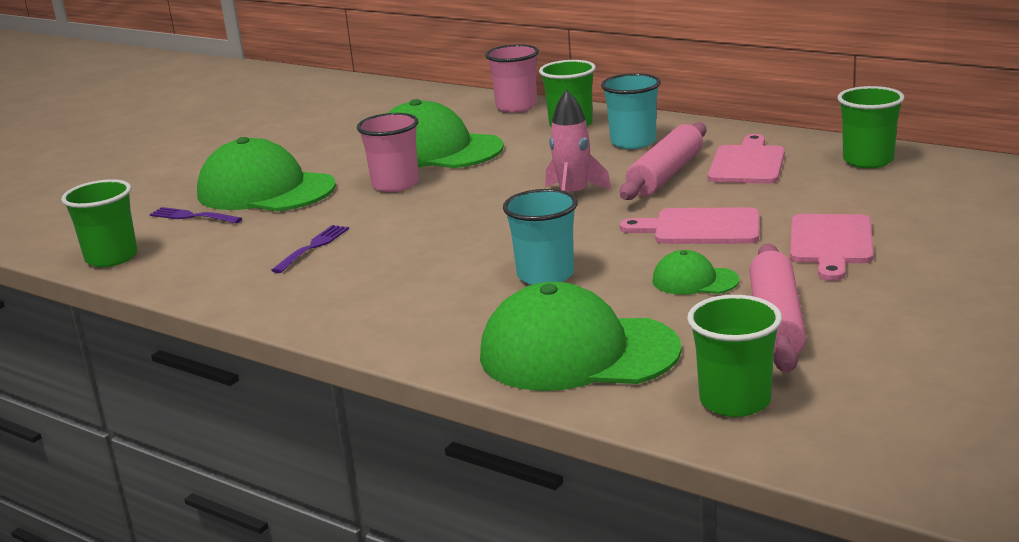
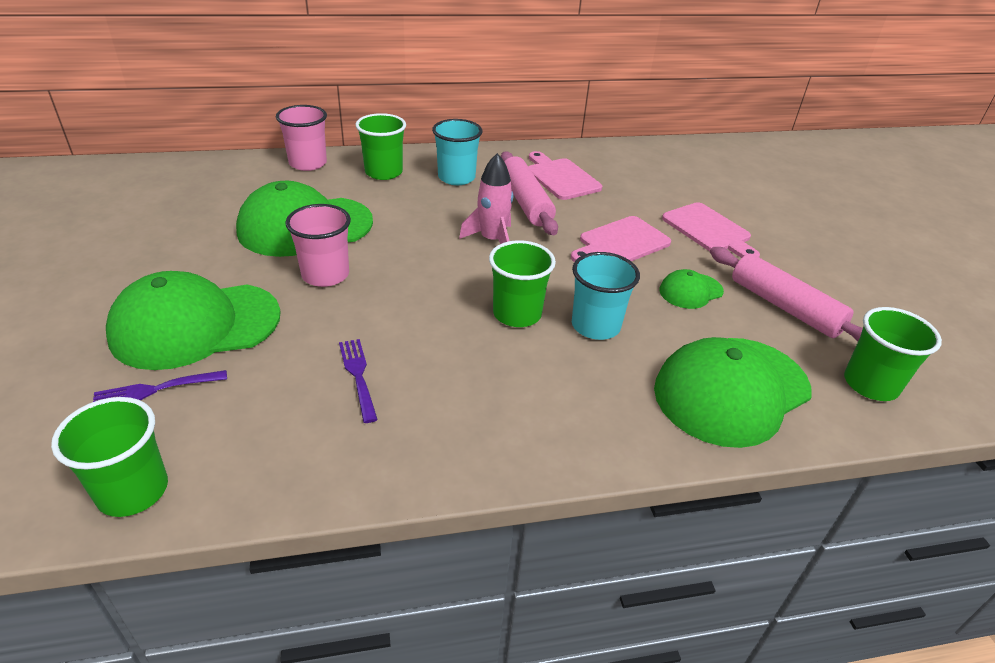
camera: 50 degrees left, 15 degrees up
green cup [837,86,904,168] -> green cup moved to [489,240,556,327]

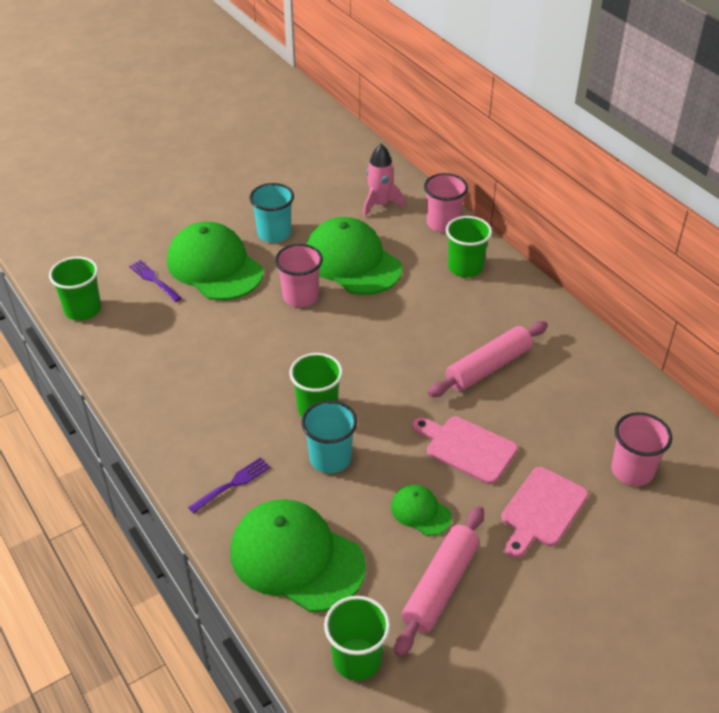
camera: 70 degrees right, 5 degrees up
purple fork [339,339,378,423] -> purple fork moved to [188,457,271,514]
turquoise cup [432,119,483,185] -> turquoise cup moved to [249,183,294,243]
pink rocket [459,153,513,244] -> pink rocket moved to [363,144,406,217]
pink cutting board [528,151,602,200] -> none
none -> pink cup [611,412,672,486]

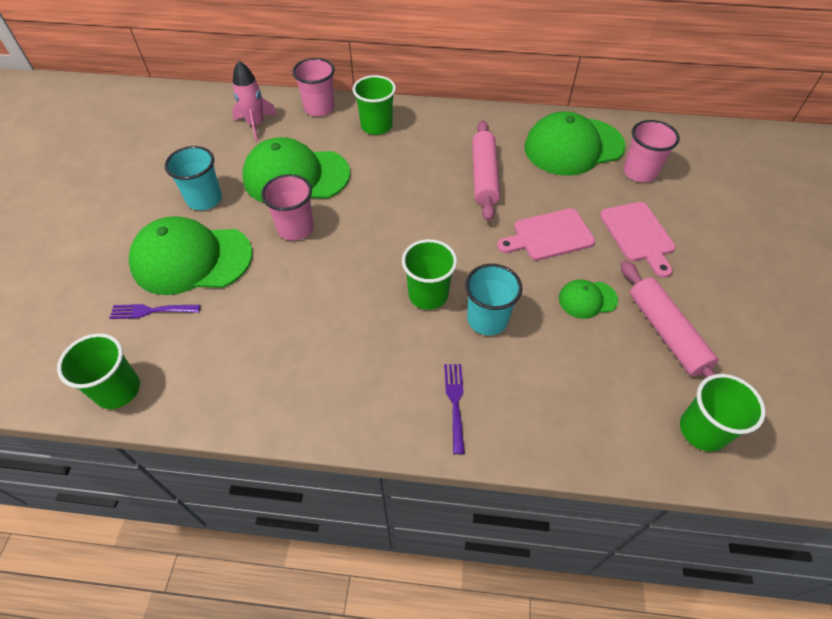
camera: 50 degrees left, 10 degrees up
green cap [231,499,366,612] -> green cap moved to [524,111,626,176]

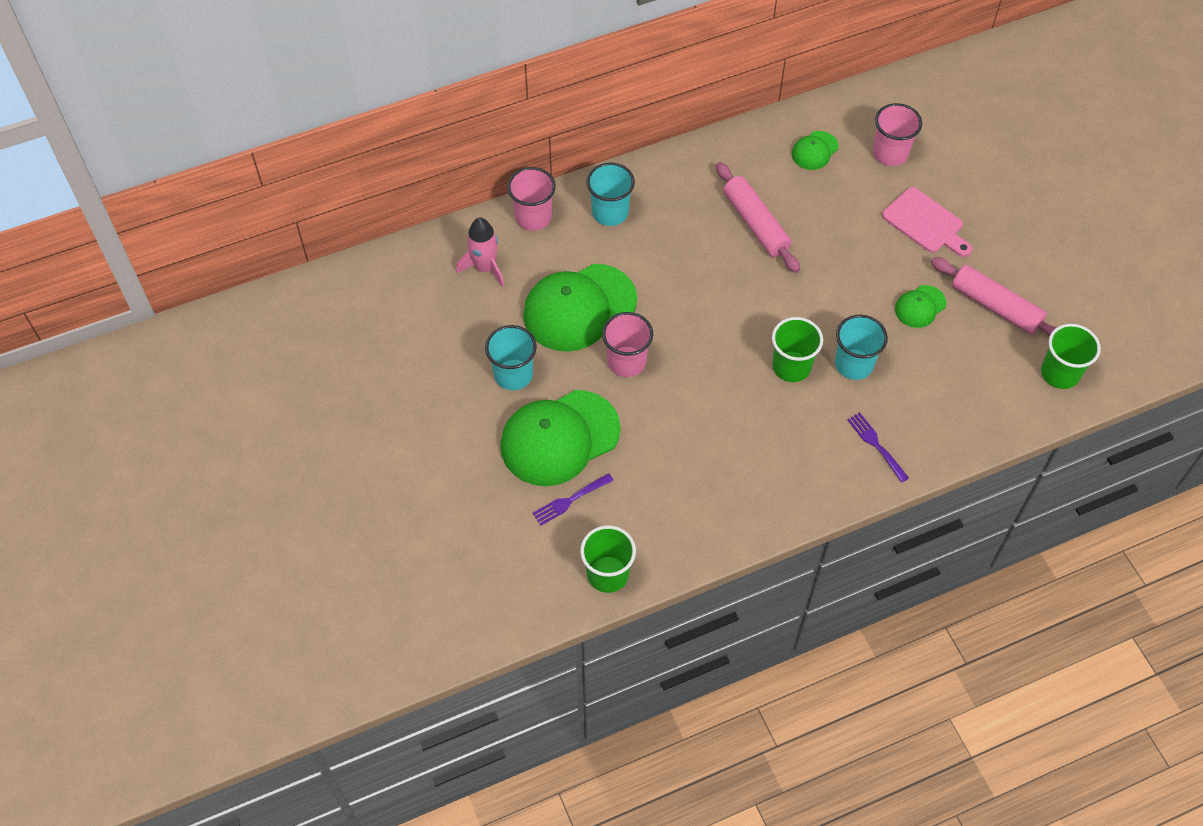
camera: 30 degrees left, 5 degrees up
green cup [353,75,396,135] -> turquoise cup [587,163,635,226]
pink cutting board [497,208,595,260] -> none
green cap [524,111,626,176] -> green cap [792,131,839,170], size x0.47

